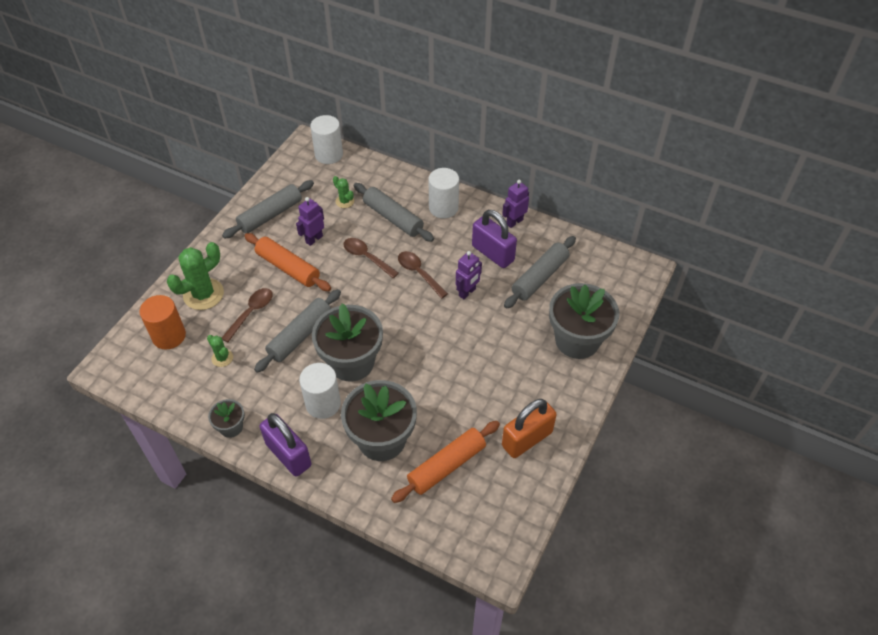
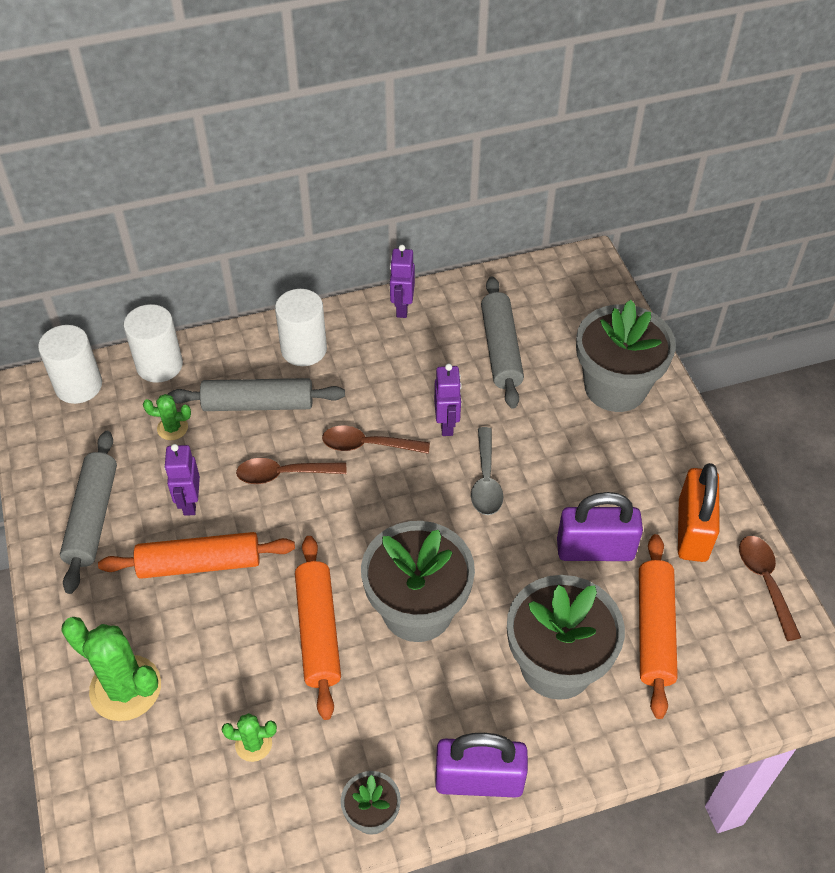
camera: 45 degrees left, 0 degrees up
orange cylinder [139,295,186,350] -> none
green cactus [167,242,224,310] -> green cactus turned 60 degrees counterclockwise [61,617,161,721]
brown spoon [222,288,273,342] -> brown spoon moved to [739,536,801,641]
grey rolling pin [254,289,341,373] -> orange rolling pin [295,536,341,720]
white cylinder [299,363,341,419] -> white cylinder moved to [124,304,183,383]
purple padlock [472,210,517,268] -> purple padlock moved to [557,492,643,561]
none -> grey spoon [471,427,503,515]

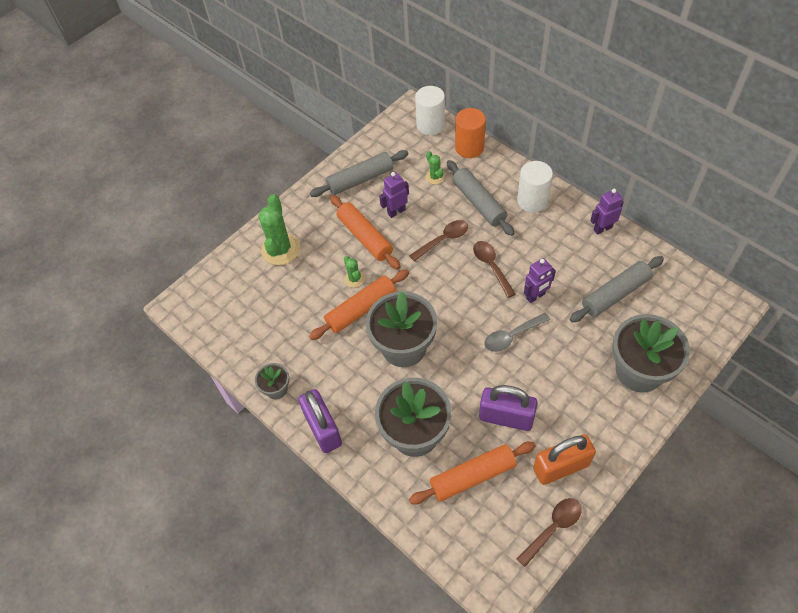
camera: 65 degrees right, 5 degrees up
white cylinder [124,304,183,383] -> orange cylinder [455,108,486,158]
green cactus [222,713,277,762] -> green cactus moved to [344,256,365,288]
brown spoon [236,458,347,484] -> brown spoon turned 90 degrees clockwise [409,220,468,261]
purple padlock [557,492,643,561] -> purple padlock turned 45 degrees counterclockwise [479,385,538,431]

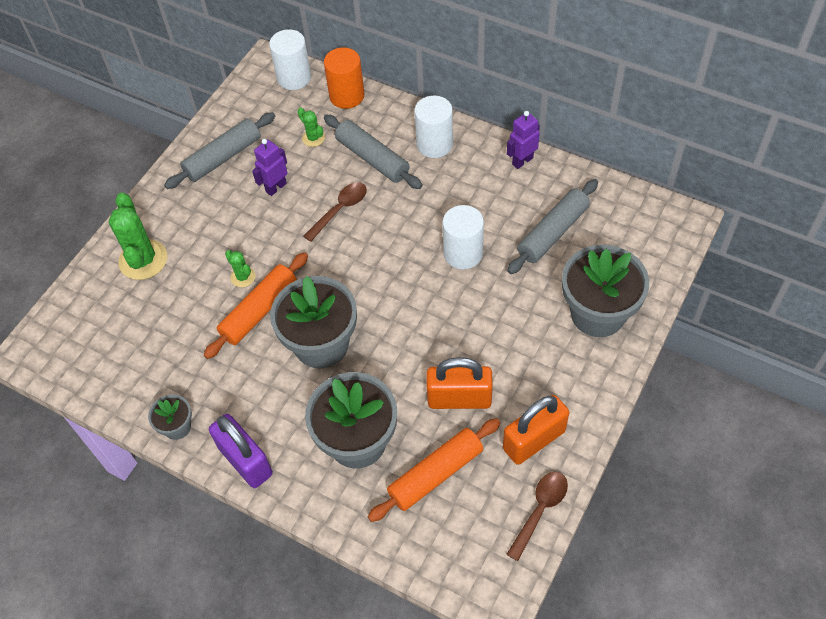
camera: 15 degrees left, 0 degrees up
orange rolling pin [330,195,401,270] -> none
brown spoon [473,241,516,298] -> none
purple padlock [479,385,538,431] -> orange padlock [427,357,493,409]
grey spoon [484,313,550,352] -> none
purple robot [524,258,556,303] -> white cylinder [442,205,484,269]

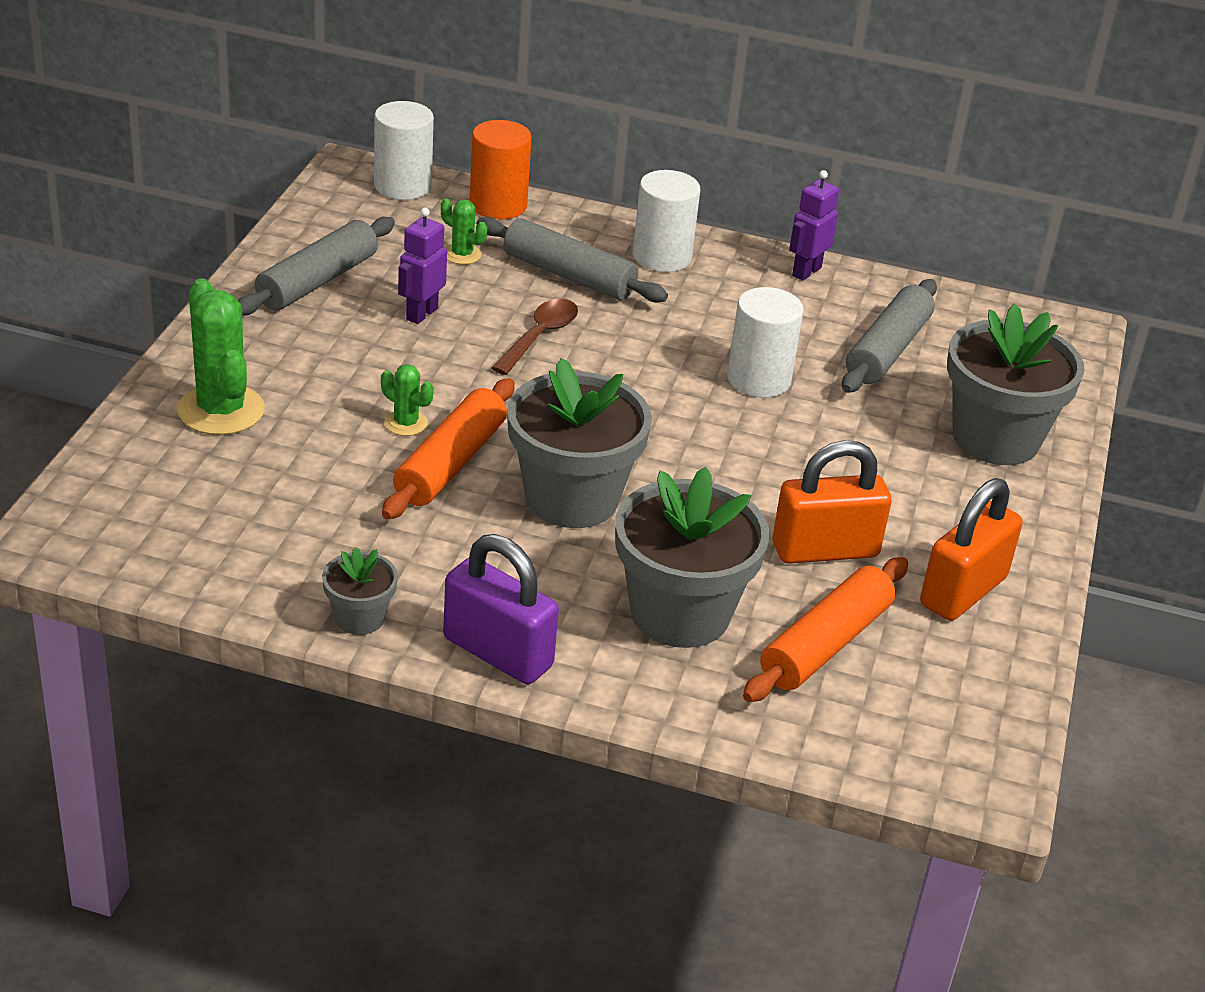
camera: 20 degrees left, 20 degrees down
brown spoon [506,472,568,561] -> none

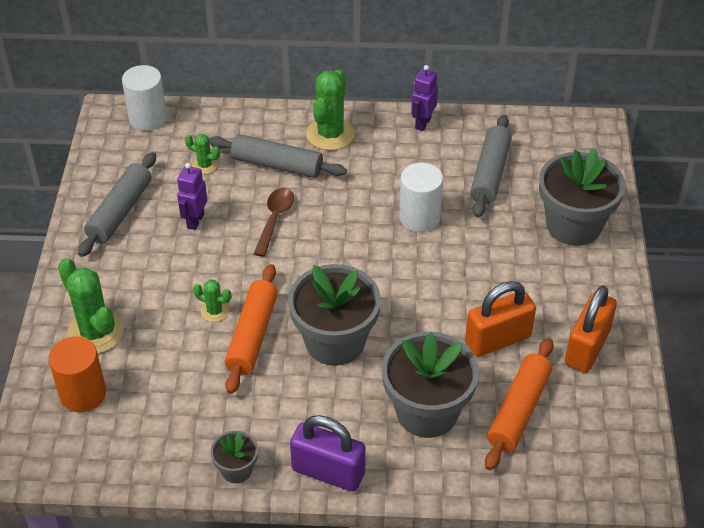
camera: 10 degrees left, 10 degrees up
orange cylinder [469,120,532,219] -> orange cylinder moved to [48,336,106,412]
white cylinder [633,170,700,272] -> green cactus [306,70,355,151]

